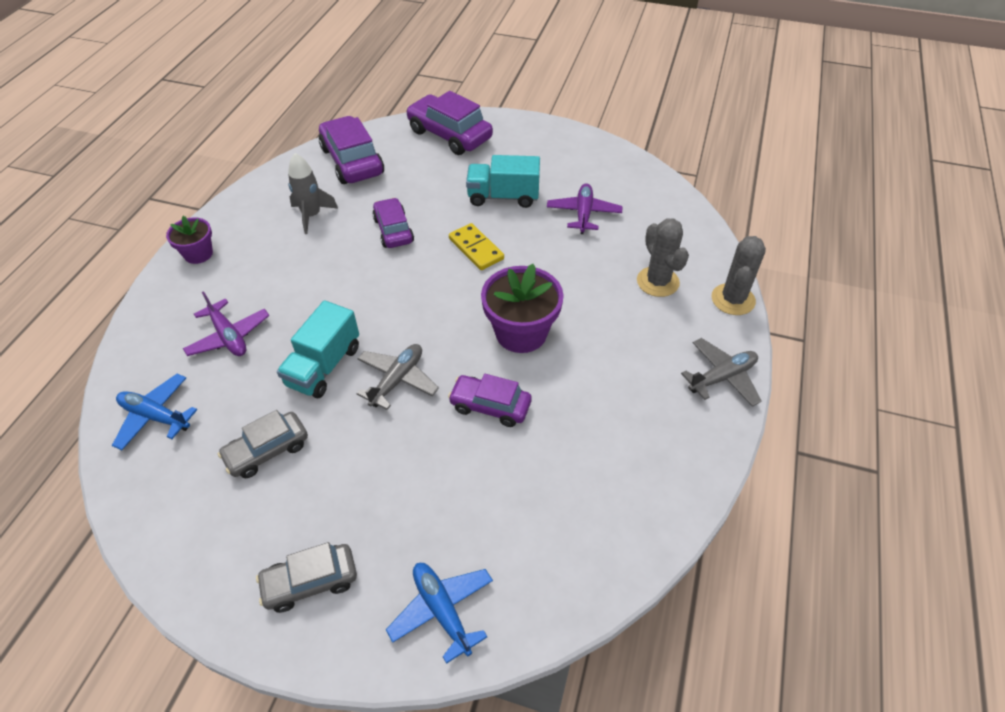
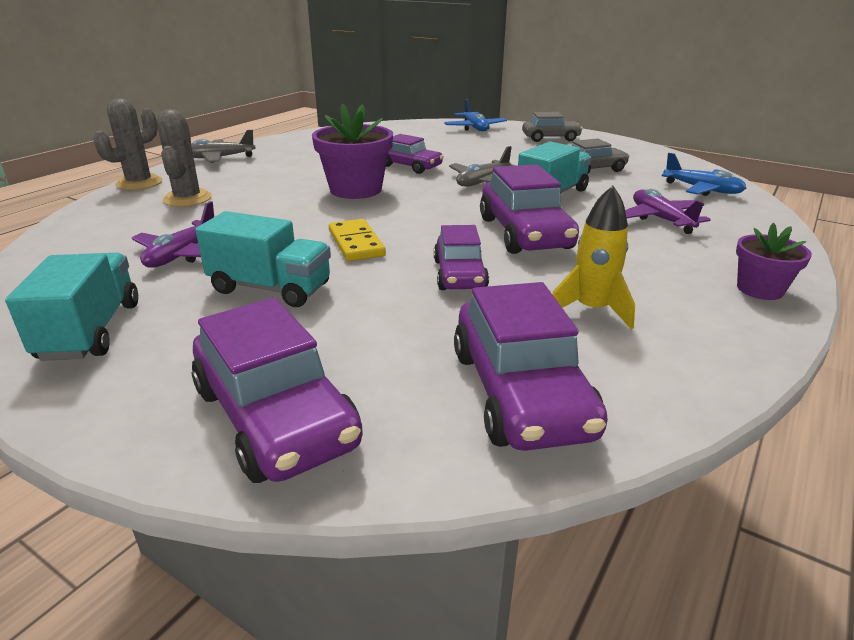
camera: 165 degrees left, 20 degrees down
grey rocket [288,153,338,234] -> yellow rocket [552,186,635,329]
none -> turquoise truck [5,253,138,361]
none -> purple car [480,164,579,254]

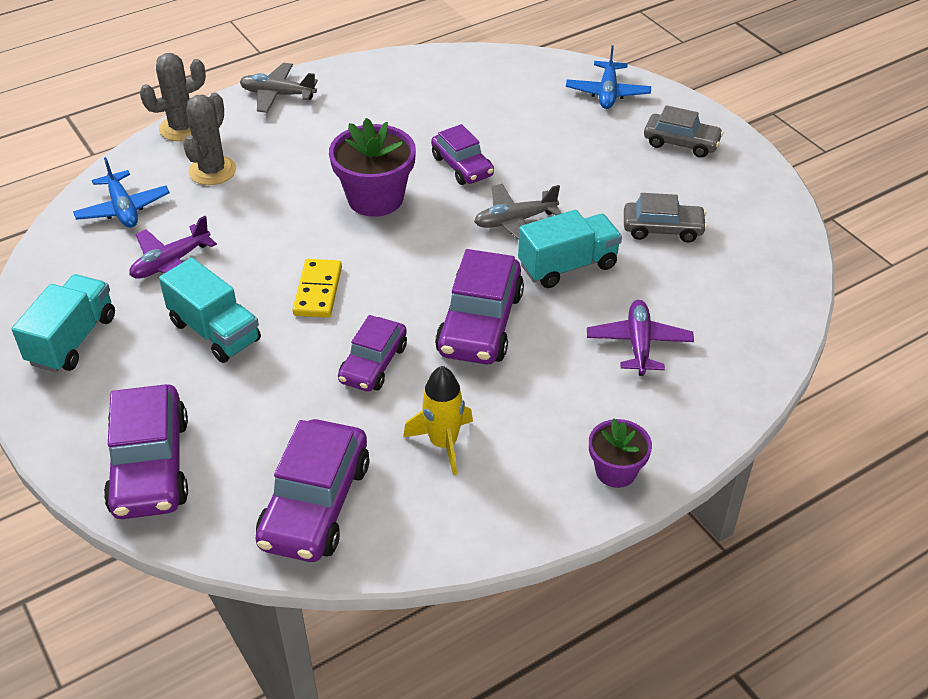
camera: 25 degrees right, 15 degrees up
blue plane [661,153,746,196] -> blue plane moved to [73,157,170,228]

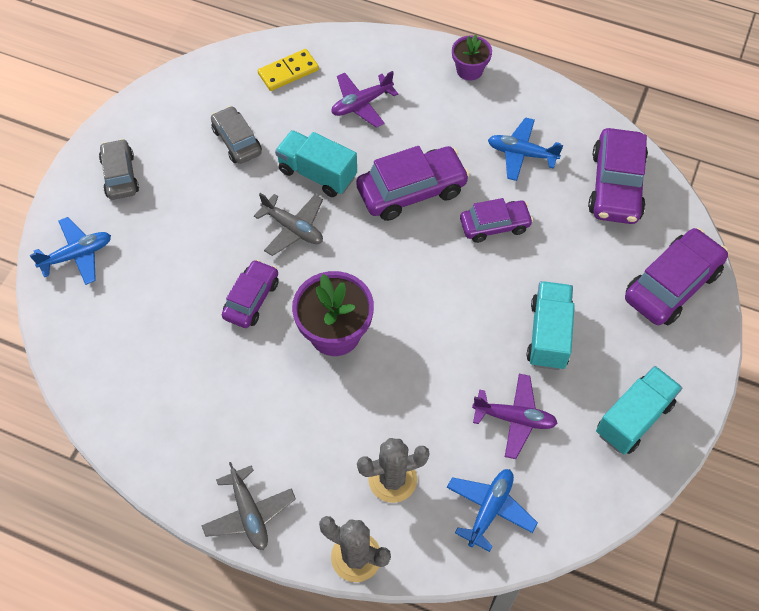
camera: 125 degrees left, 15 degrees up
turquoise truck [12,274,115,372] -> turquoise truck turned 150 degrees clockwise [596,366,682,455]
purple car [255,419,369,562] -> purple car turned 120 degrees clockwise [588,128,648,224]
yellow domino [292,259,342,318] -> yellow domino moved to [258,49,319,91]
yellow rocket [403,366,473,476] -> blue plane [488,117,563,181]

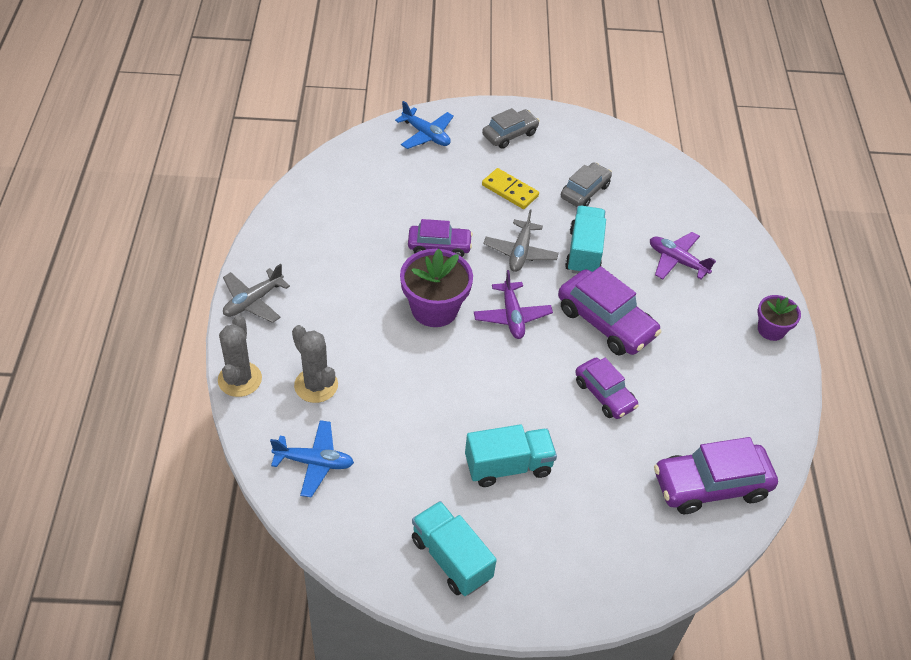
camera: 65 degrees right, 10 degrees down
yellow domino [258,49,319,91] -> yellow domino moved to [482,168,539,209]
purple plane [472,374,557,459] -> purple plane moved to [474,270,553,339]
blue plane [488,117,563,181] -> none
turquoise truck [596,366,682,455] -> turquoise truck turned 150 degrees counterclockwise [412,501,497,596]
purple car [625,228,728,325] -> none

